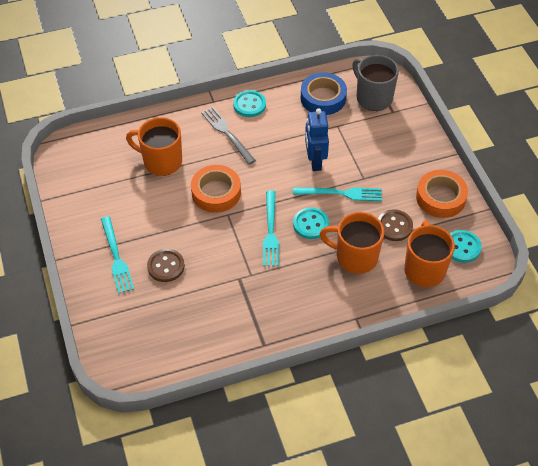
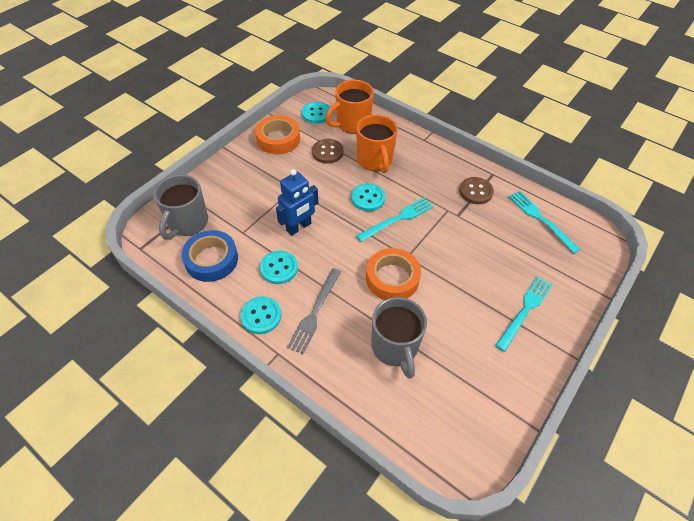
camera: 125 degrees left, 0 degrees up
orange mug [126,117,182,176] -> grey mug [371,297,427,379]
brown button [147,249,185,282] -> brown button moved to [459,177,494,204]
turquoise fork [293,187,382,201] -> turquoise fork moved to [509,191,580,253]
none -> turquoise button [260,251,298,284]

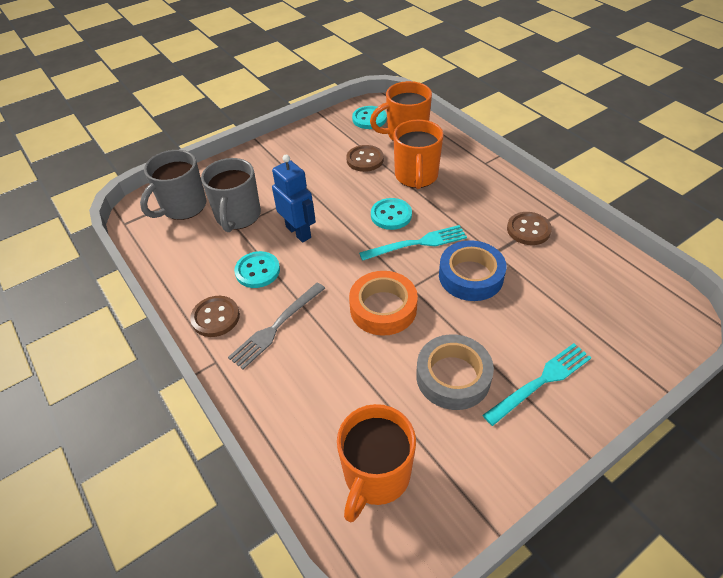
camera: 20 degrees right, 5 degrees down
blue tape [181,230,238,282] -> blue tape moved to [439,240,507,301]
turquoise button [240,296,281,334] -> brown button [190,296,240,337]
orange tape [255,115,300,154] -> none
blue robot [276,169,318,236] -> blue robot turned 105 degrees counterclockwise [272,155,316,242]
grey mug [371,297,427,379] -> grey mug moved to [201,158,261,232]
turquoise fork [509,191,580,253] -> none
none -> orange mug [337,404,416,523]
none -> grey tape [416,334,494,410]

